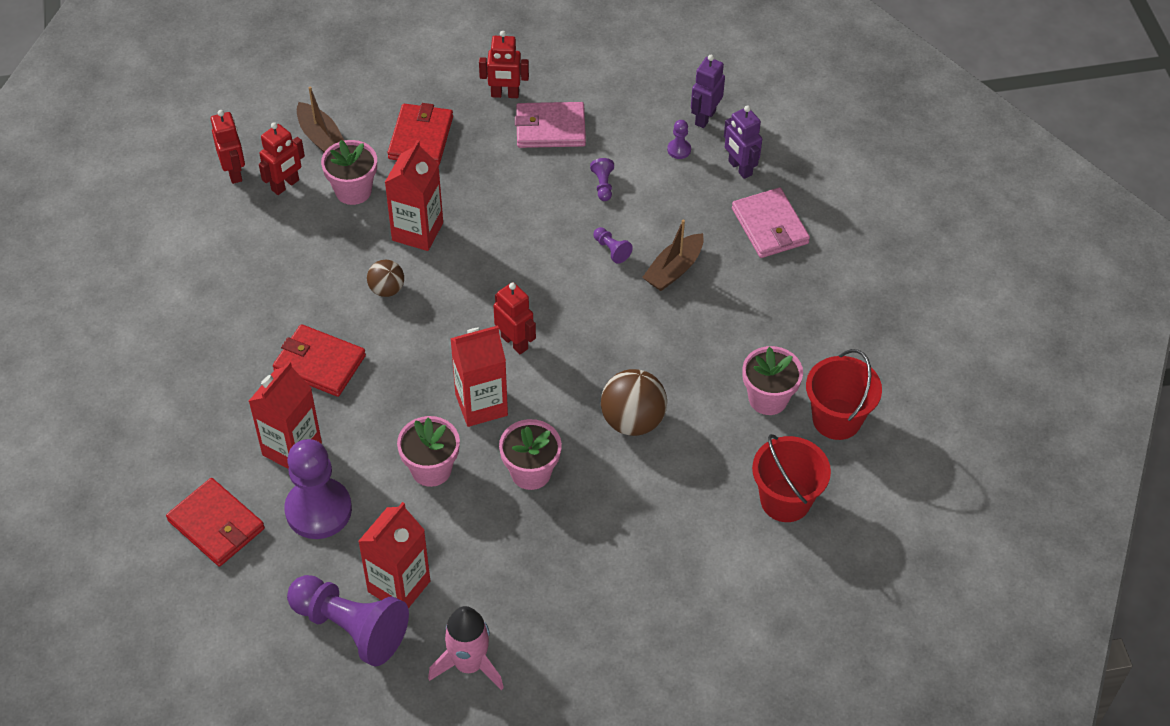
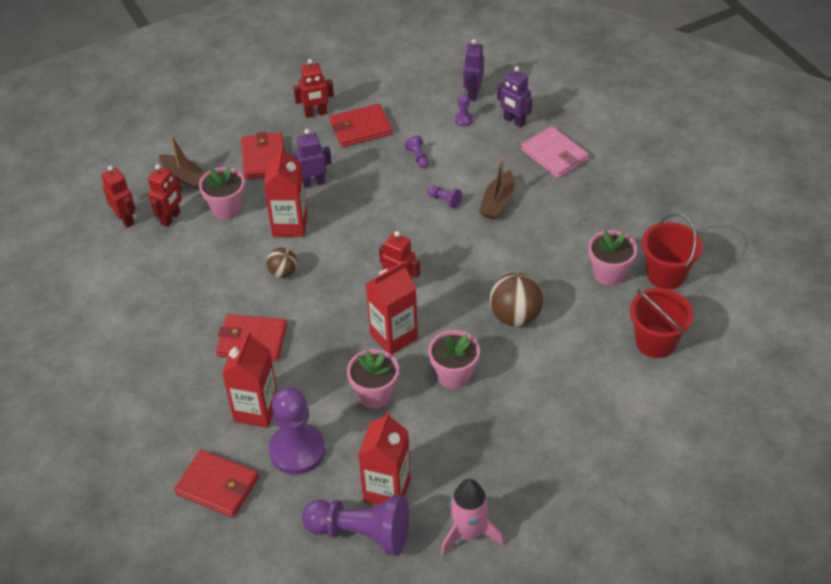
camera: 15 degrees left, 5 degrees down
pink wallet [515,102,586,148] -> red wallet [329,103,393,147]
none -> purple robot [289,129,332,188]

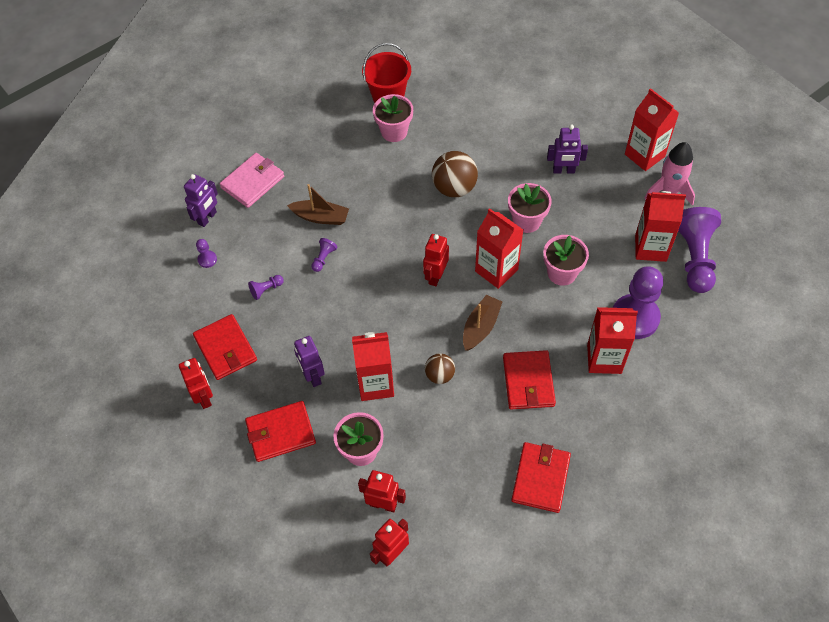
camera: 100 degrees left, 10 degrees up
brown boat [159,135,206,191] -> brown boat moved to [463,295,502,351]
red wallet [174,450,259,517] -> red wallet moved to [511,442,571,513]
purple robot [463,39,484,101] -> purple robot moved to [547,125,588,174]
red bucket [630,288,693,358] -> none
none -> red carton [625,88,679,171]

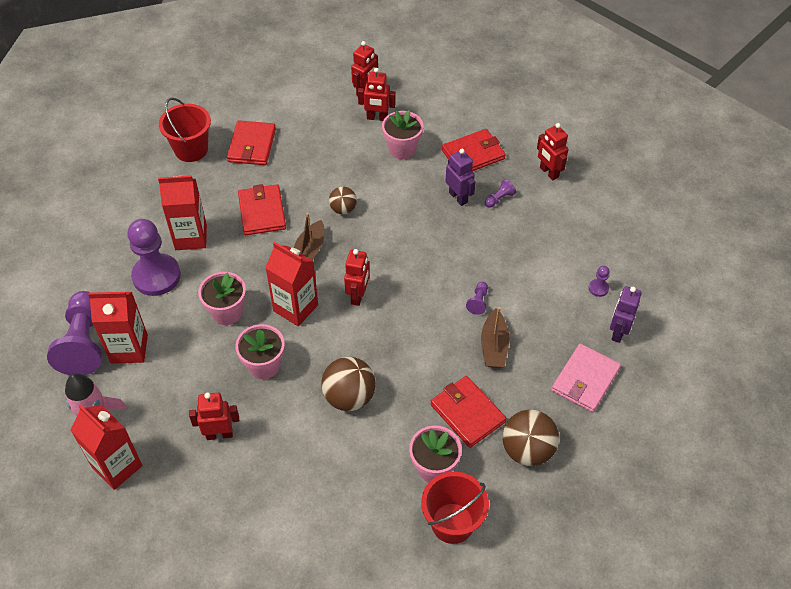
camera: 170 degrees right, 5 degrees down
red wallet [193,314,257,380] -> red wallet moved to [430,376,507,448]
purple pawn [248,275,284,300] -> purple pawn moved to [485,179,516,208]
brown boat [287,184,349,225] -> brown boat turned 90 degrees counterclockwise [481,307,510,368]
red carton [352,332,394,401] -> none
purple robot [547,125,588,174] -> red robot [189,393,239,440]
none -> red bucket [159,97,211,162]
none -> brown ball [503,410,559,466]

